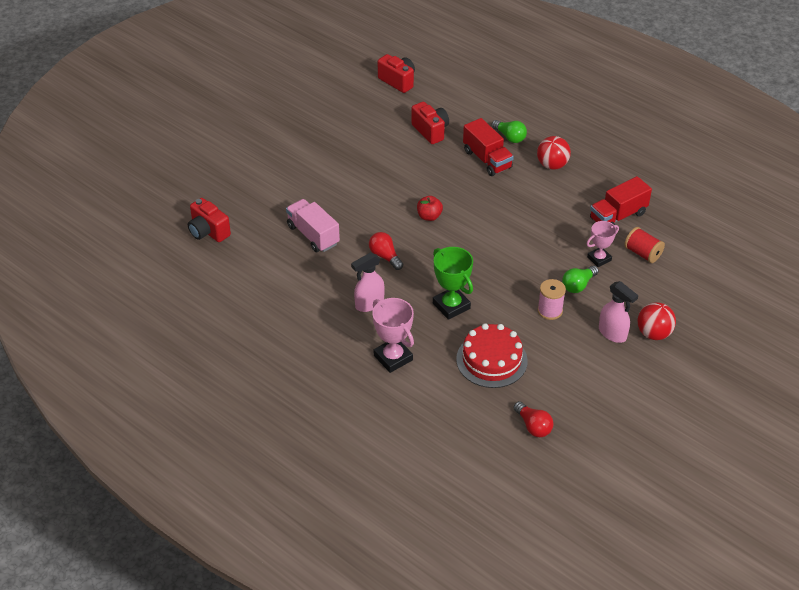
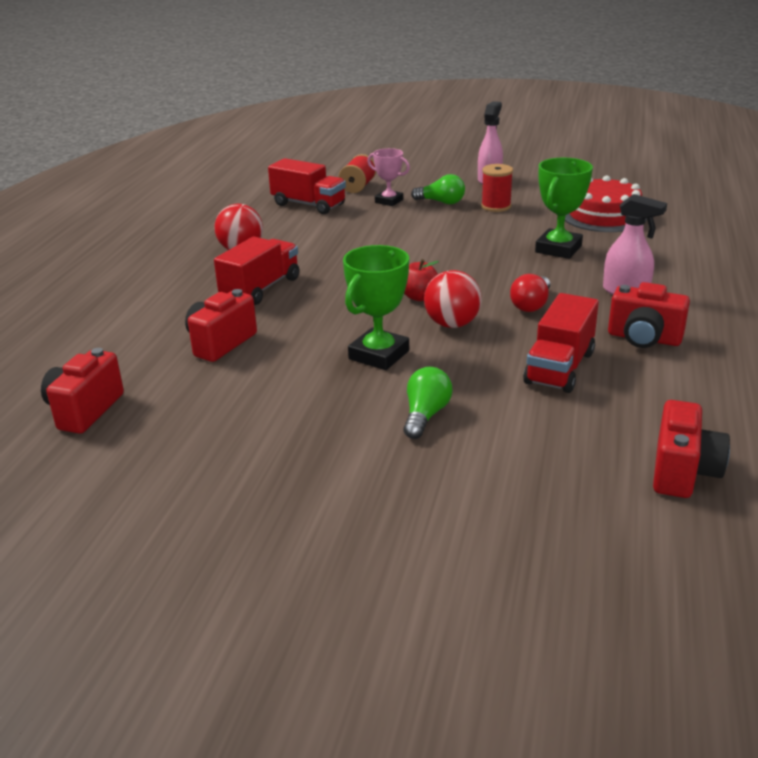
camera: 115 degrees left, 15 degrees down
pink truck [286,199,340,252] -> red truck [523,293,599,393]
pink trophy [372,298,414,373] -> none
green light bulb [491,120,527,143] -> green light bulb moved to [403,367,452,439]
red light bulb [513,401,553,437] -> none
pink spool [537,279,566,320] -> red spool [481,164,513,212]
red ball [637,302,676,340] -> red ball moved to [424,270,482,328]
none -> green trophy [343,245,409,370]
none -> red camera [608,282,690,348]

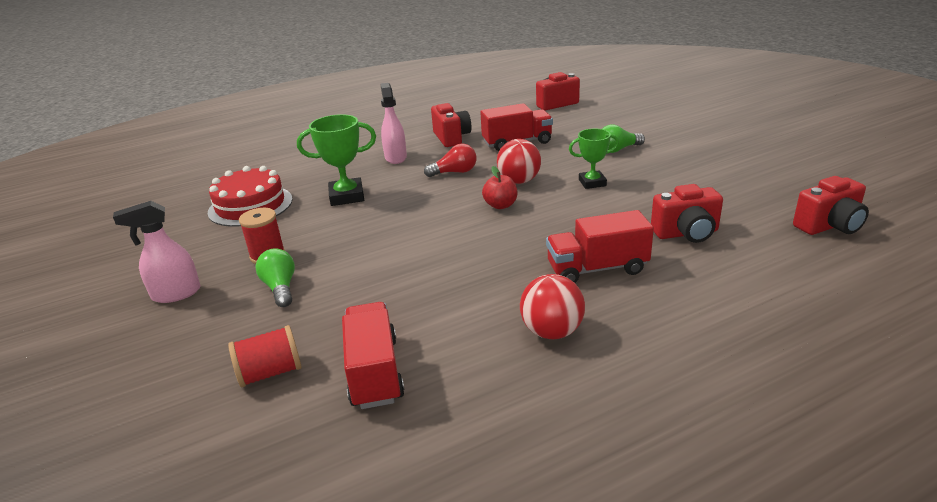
camera: 130 degrees left, 0 degrees up
green trophy [343,245,409,370] -> green trophy [569,128,619,189], size x0.66
pink trophy [367,148,410,206] -> none

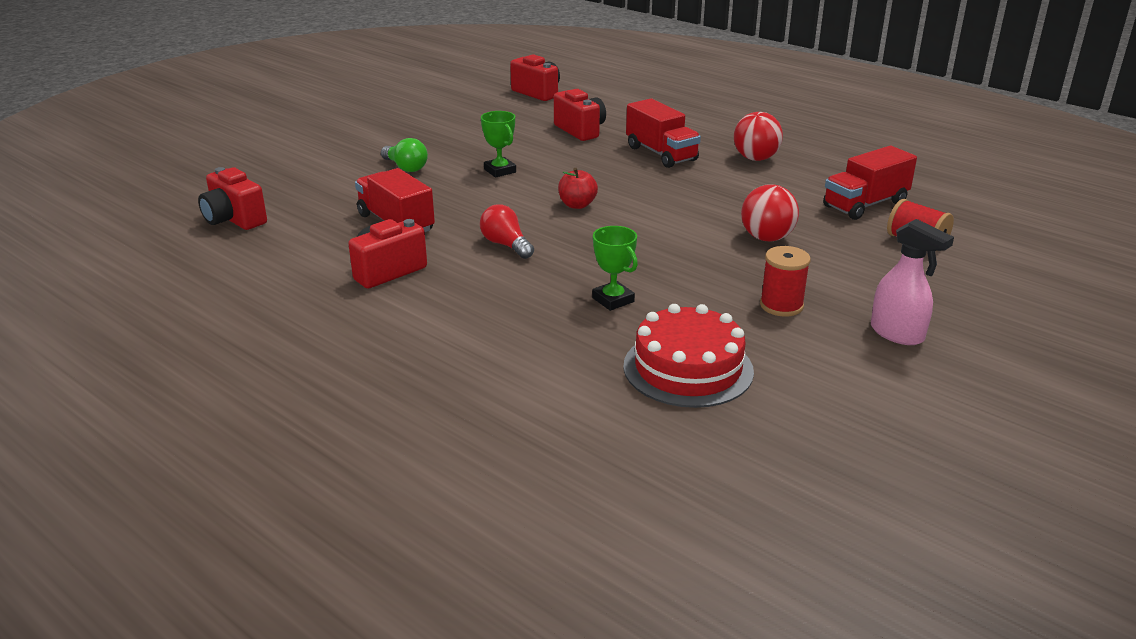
camera: 115 degrees left, 0 degrees up
green light bulb [255,248,295,307] -> none
green trophy [297,114,376,206] -> green trophy [592,226,638,311], size x0.66
pink spray bottle [380,83,407,164] -> none
red ball [497,139,541,184] -> red ball moved to [741,184,799,242]

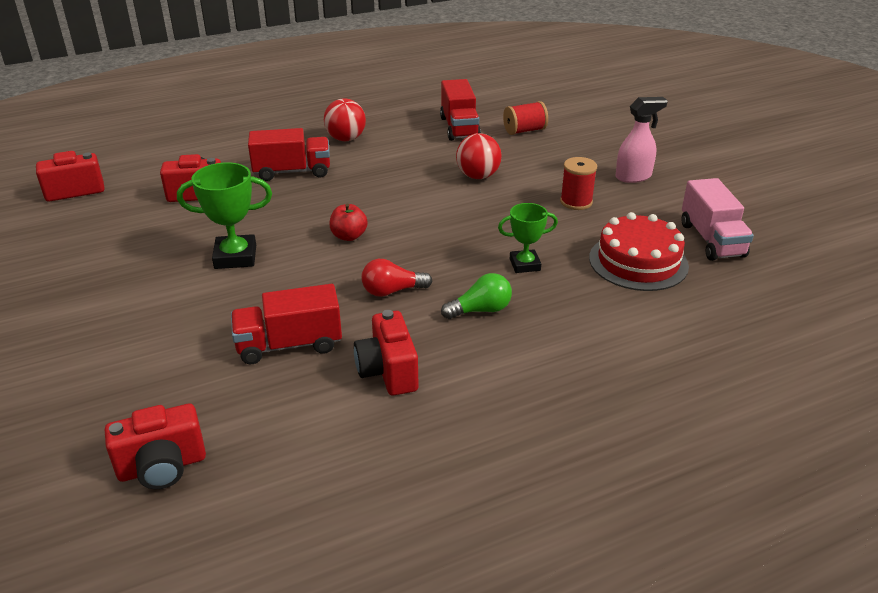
camera: 65 degrees left, 5 degrees up
green light bulb [381,138,428,172] -> green light bulb moved to [441,273,512,319]
green trophy [481,111,516,178] -> green trophy [177,162,272,269], size x1.52
none -> pink truck [681,178,754,261]

